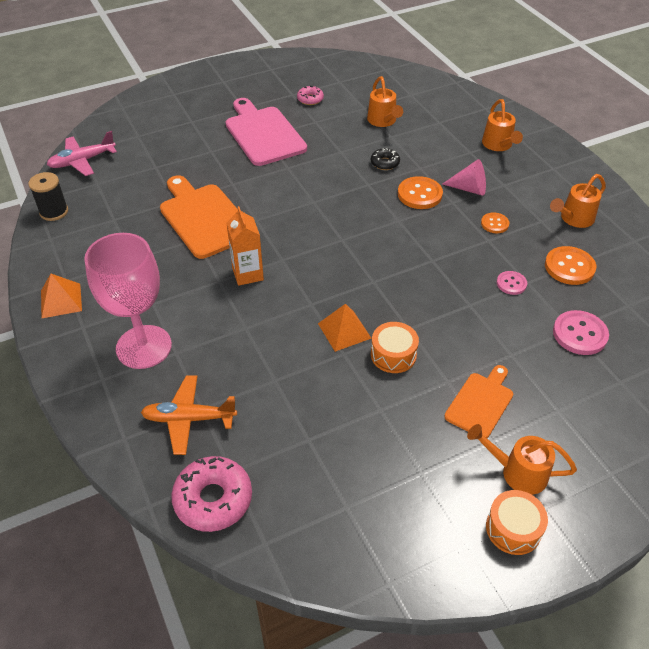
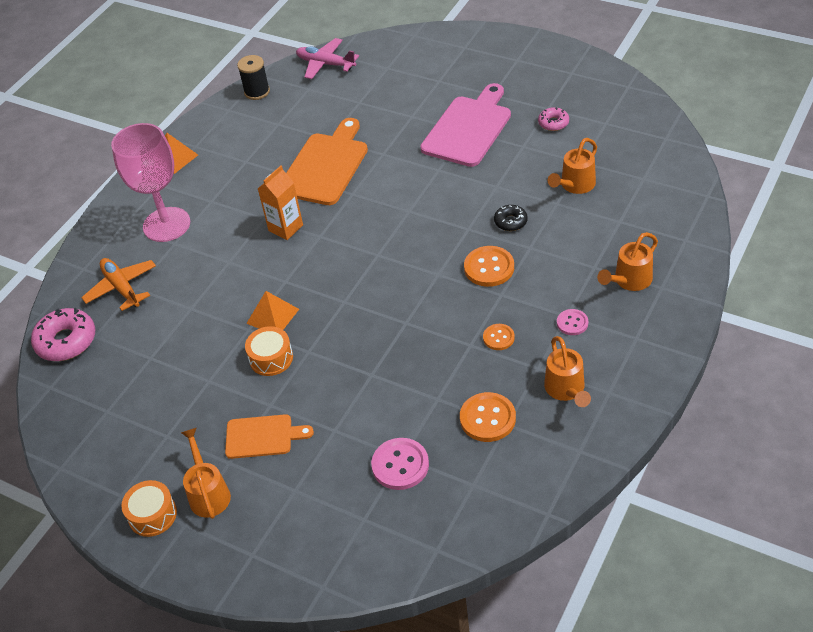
camera: 60 degrees right, 0 degrees up
pink cone [443,159,486,196] -> none
pink button [496,271,527,295] -> pink button moved to [557,309,588,335]
orange watering can [550,174,606,228] -> orange watering can turned 120 degrees counterclockwise [544,336,591,407]

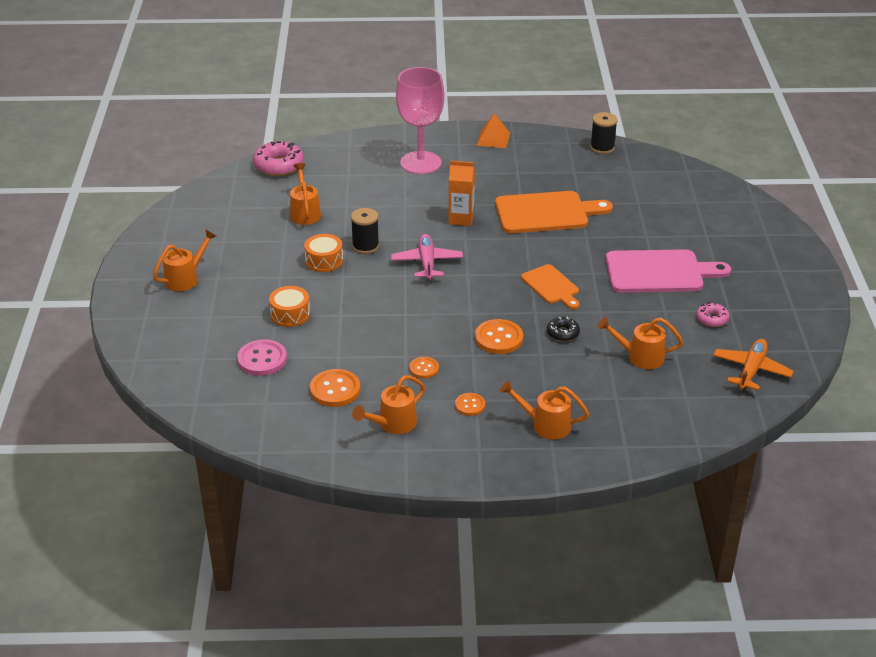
camera: 55 degrees right, 10 degrees down
orange plane [81,258,156,311] -> orange plane moved to [713,339,794,391]
orange drum [121,480,177,537] -> orange drum moved to [269,286,310,327]
orange cutting board [225,414,314,459] -> orange cutting board moved to [521,264,579,309]
orange pyramid [246,291,299,330] -> black spool [351,208,379,254]
pink plane [296,38,359,79] -> pink plane moved to [391,234,463,280]
pink button [557,309,588,335] -> orange button [455,393,485,416]
none -> orange watering can [290,163,321,225]

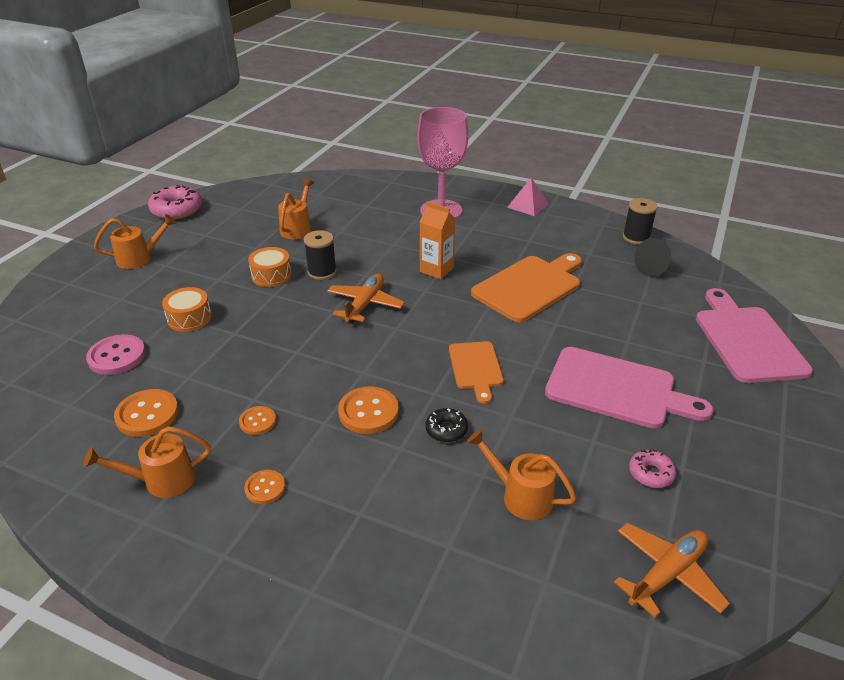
camera: 25 degrees right, 0 degrees up
pink donut [253,141,304,176] -> pink donut moved to [148,185,202,220]
pink plane [391,234,463,280] -> orange plane [327,274,405,323]
orange pyramid [476,113,510,148] -> pink pyramid [507,178,549,216]
orange cutting board [495,191,613,233] -> orange cutting board turned 60 degrees counterclockwise [471,253,582,322]
orange watering can [500,380,589,440] -> none
none -> black cone [634,238,671,277]
none -> pink cutting board [696,288,813,383]

